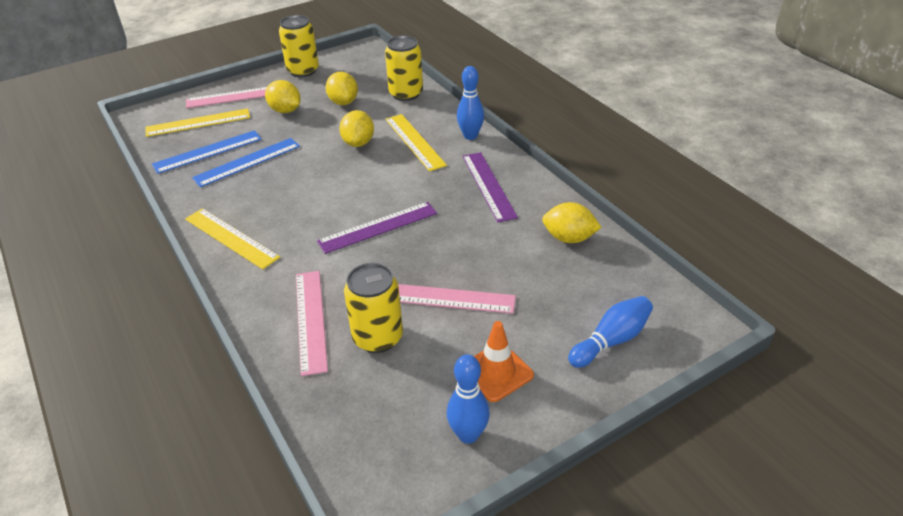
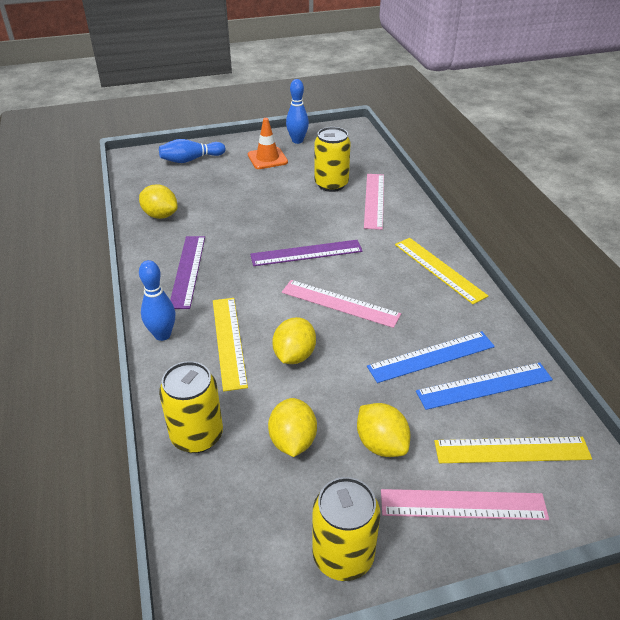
camera: 165 degrees left, 0 degrees up
pink ruler [398,284,516,314] -> pink ruler moved to [282,280,401,328]

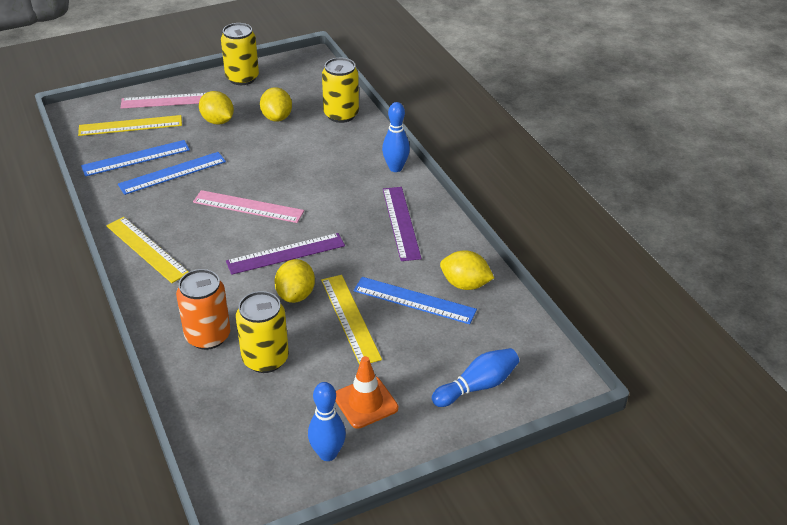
camera: 170 degrees right, 0 degrees up
yellow ruler [213,298,248,392] -> yellow ruler moved to [321,275,382,365]
yellow lemon [272,317,316,364] -> yellow lemon moved to [275,259,315,303]
pink ruler [364,174,384,230] -> orange can [176,269,231,350]
none -> blue ruler [353,277,477,324]

